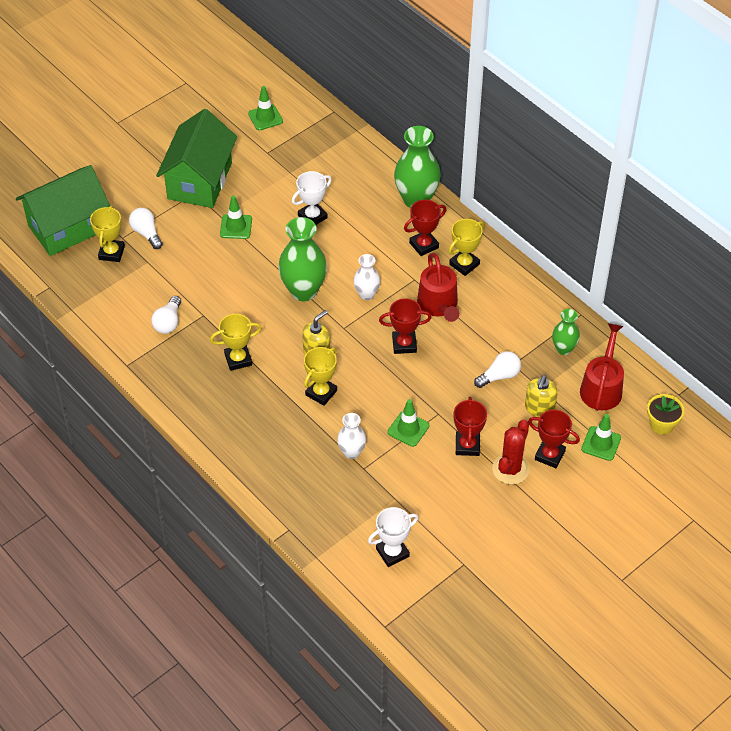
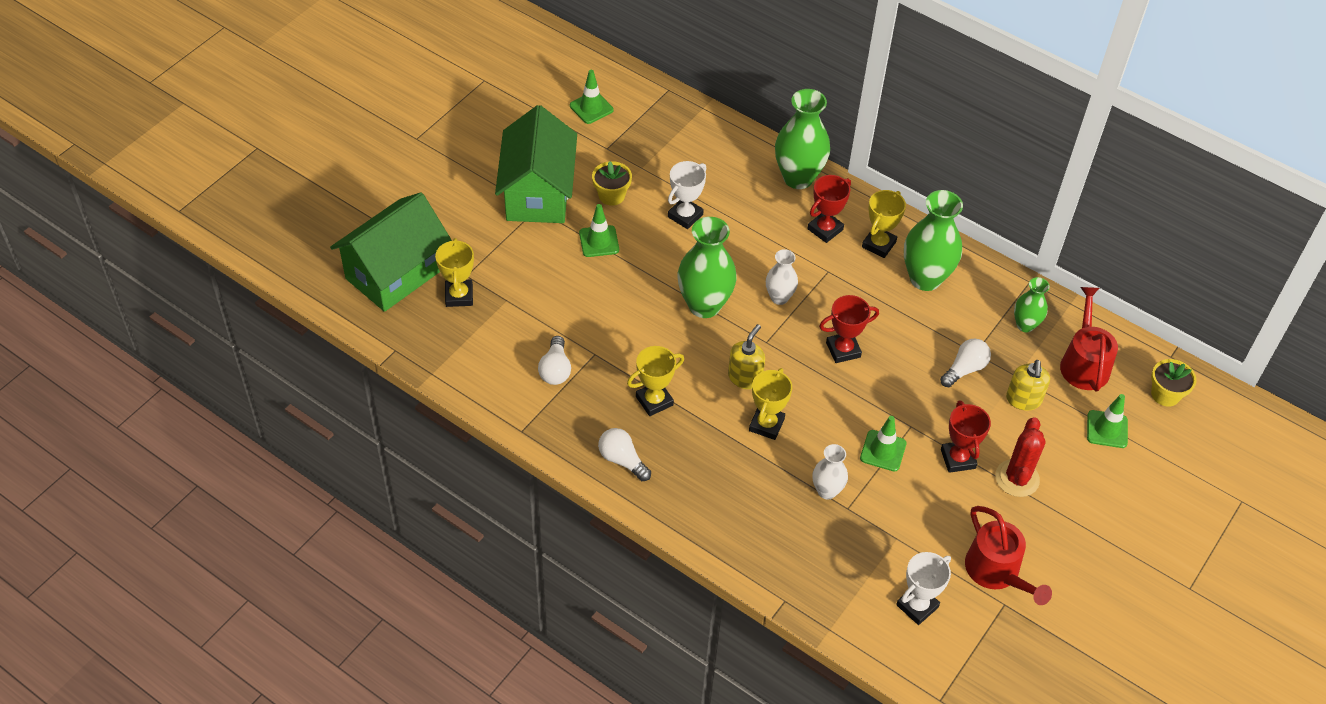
camera: 15 degrees left, 0 degrees up
white light bulb [129,208,163,249] -> white light bulb moved to [598,428,651,481]
red watering can [417,253,459,322] -> red watering can moved to [965,506,1052,605]
red trophy [528,410,580,468] -> none
none -> yellow flower pot [592,161,632,206]
none -> green vase [904,190,963,291]

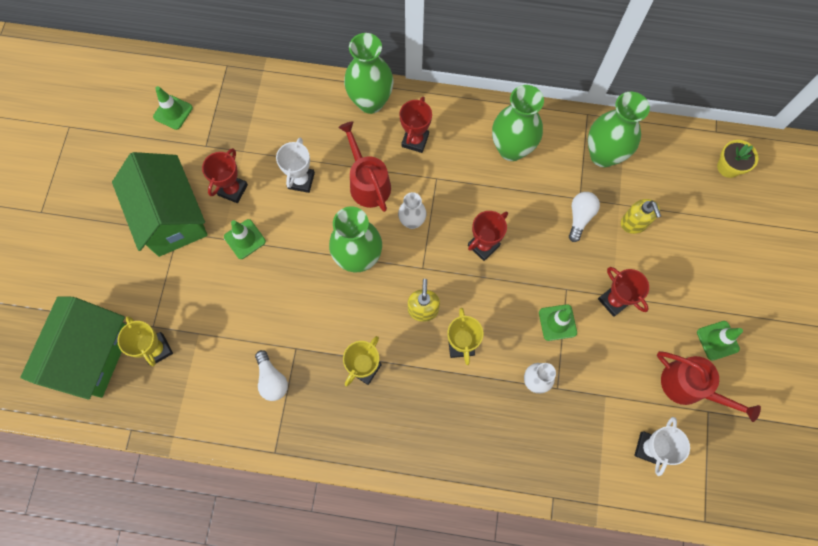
camera: 25 degrees left, 20 degrees up
yellow flower pot [592,161,632,206] -> red trophy [202,148,248,203]
white light bulb [598,428,651,481] -> none
yellow trophy [862,190,906,258] -> none
red cactus [995,417,1046,497] -> none
green vase [1014,277,1050,332] -> green vase [588,92,650,167], size x1.79
red watering can [1060,287,1118,392] -> red watering can moved to [338,121,391,212]
green traffic cone [1087,394,1128,448] -> green traffic cone moved to [697,321,743,361]

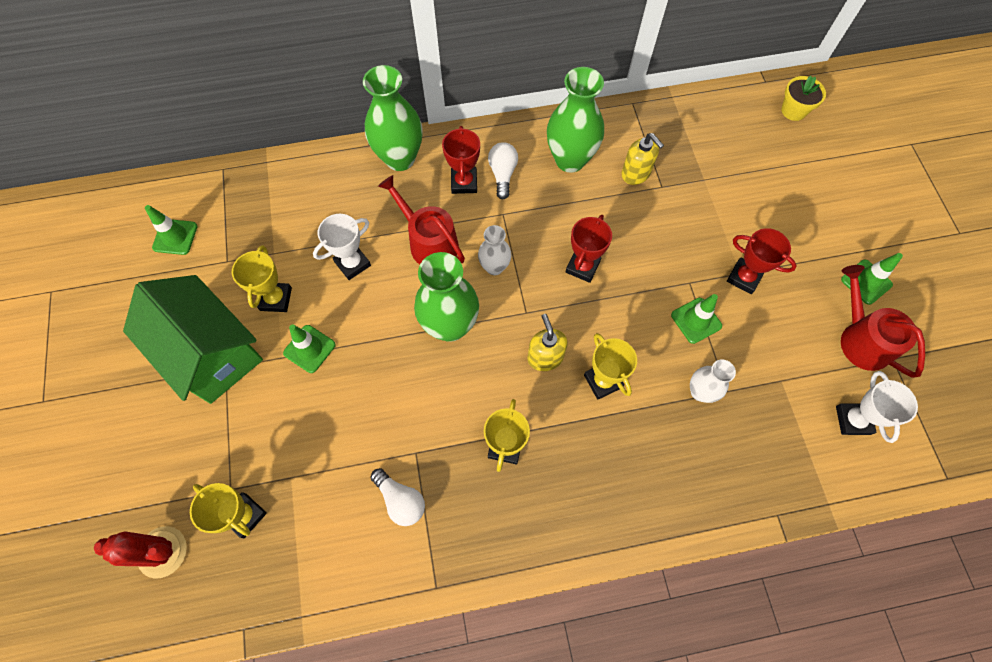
camera: 20 degrees left, 5 degrees down
green house [20,296,126,400] -> red cactus [94,526,187,579]
red trophy [202,148,248,203] -> yellow trophy [232,245,292,312]
white trophy [276,138,315,193] -> white trophy turned 60 degrees clockwise [313,214,371,280]
white light bulb [569,192,600,242] -> white light bulb moved to [488,142,518,199]
green vase [588,92,650,167] -> none
yellow soap dispenser [621,199,661,234] -> yellow soap dispenser moved to [621,133,664,185]
red watering can [657,351,761,422] -> red watering can turned 135 degrees counterclockwise [841,265,925,378]

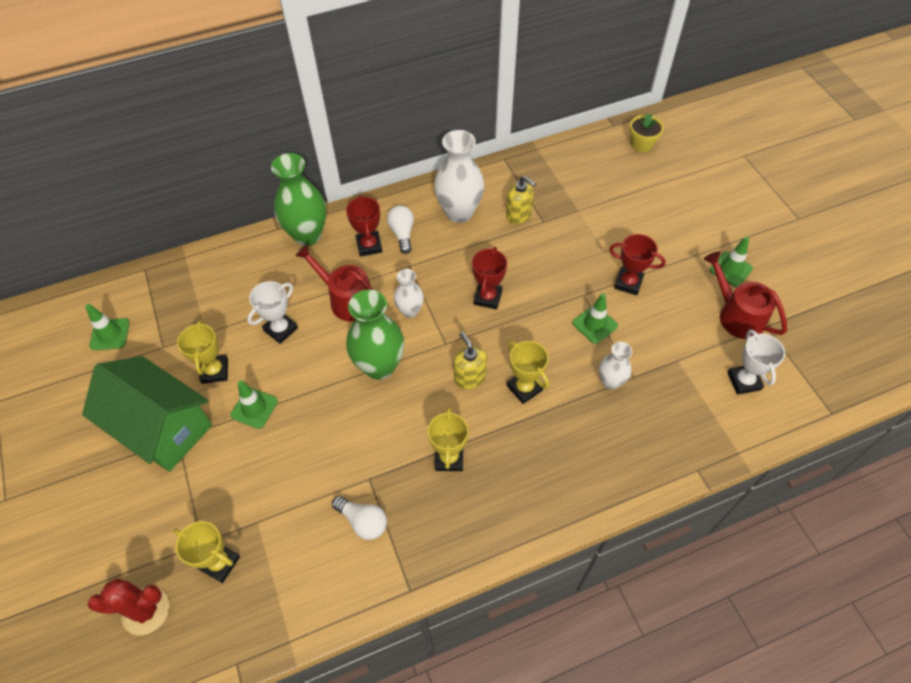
camera: 10 degrees left, 10 degrees down
green vase [547,67,604,173] -> white vase [434,130,484,223]

